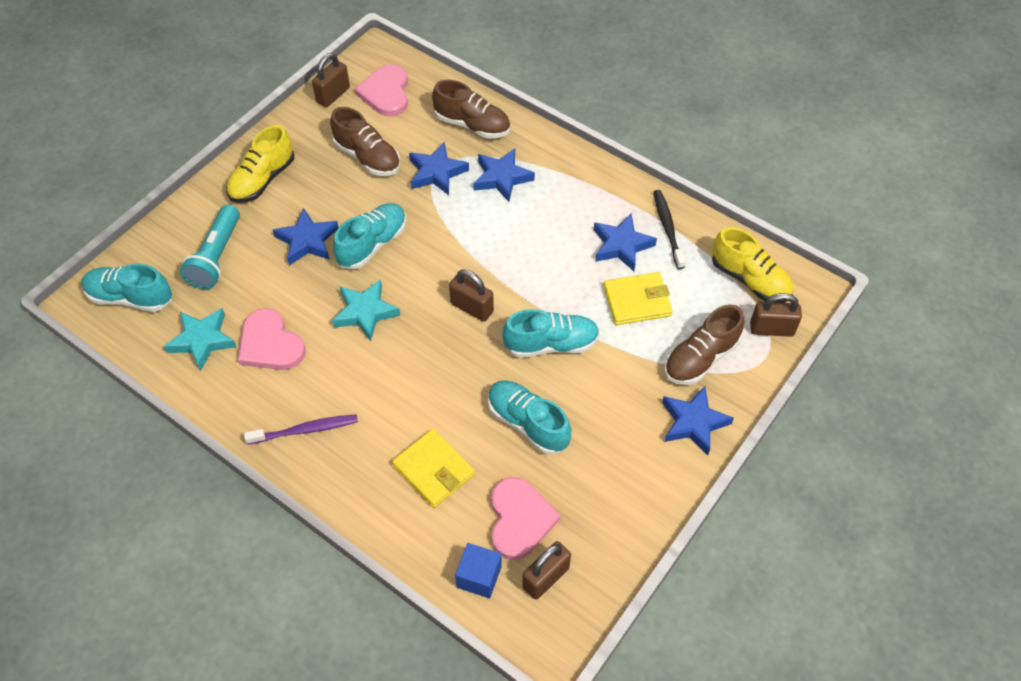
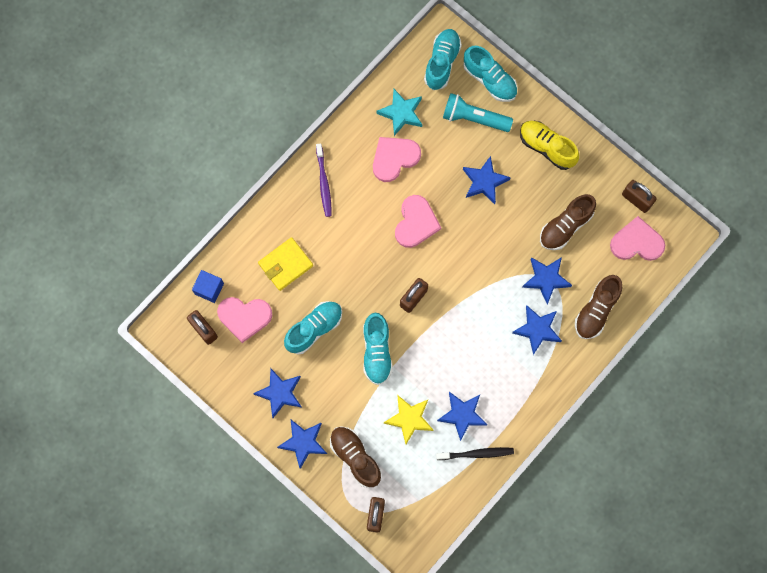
camera: 95 degrees right, 20 degrees up
turquoise star [332,279,401,342] -> pink heart [395,195,441,248]
turquoise shoe [333,203,406,269] -> turquoise shoe moved to [463,46,517,102]
yellow wallet [603,272,673,325] -> yellow star [384,395,433,444]
yellow shoe [712,227,794,303] -> none
none -> blue star [253,368,302,418]

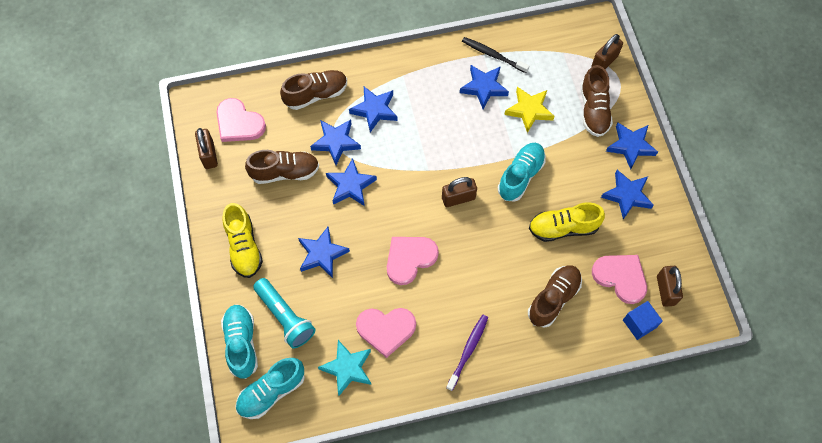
camera: 145 degrees left, 10 degrees down
yellow wallet [258,237,313,291] -> brown shoe [528,265,582,328]
turquoise shoe [284,301,342,354] -> yellow shoe [529,202,605,242]
none -> blue star [326,158,377,206]

